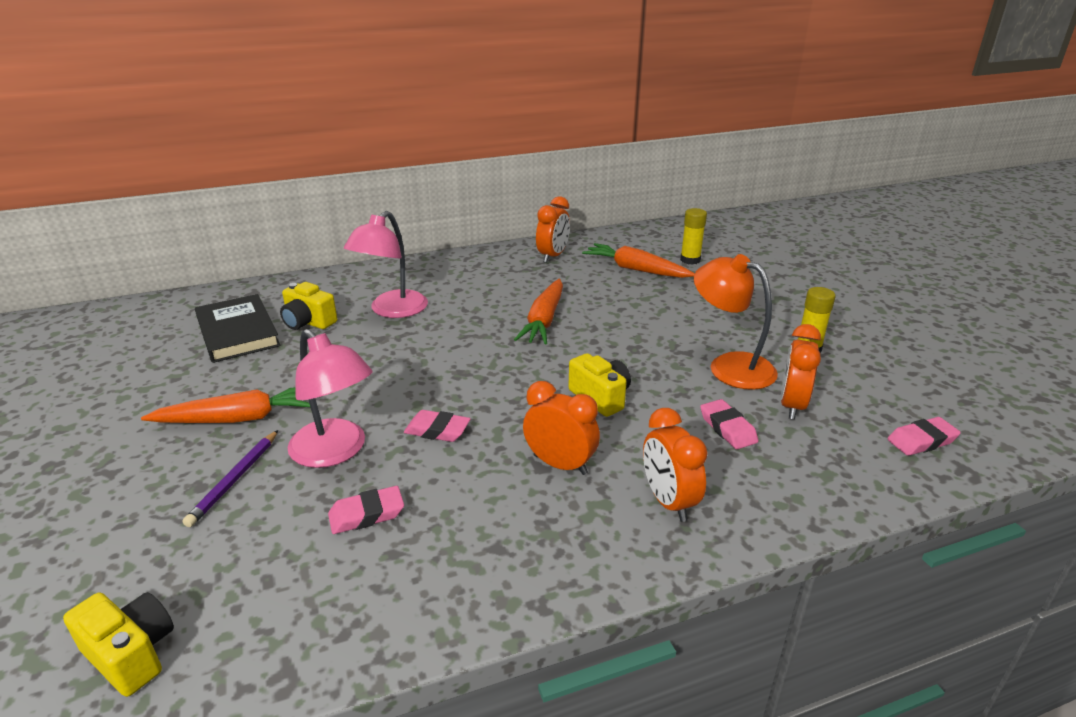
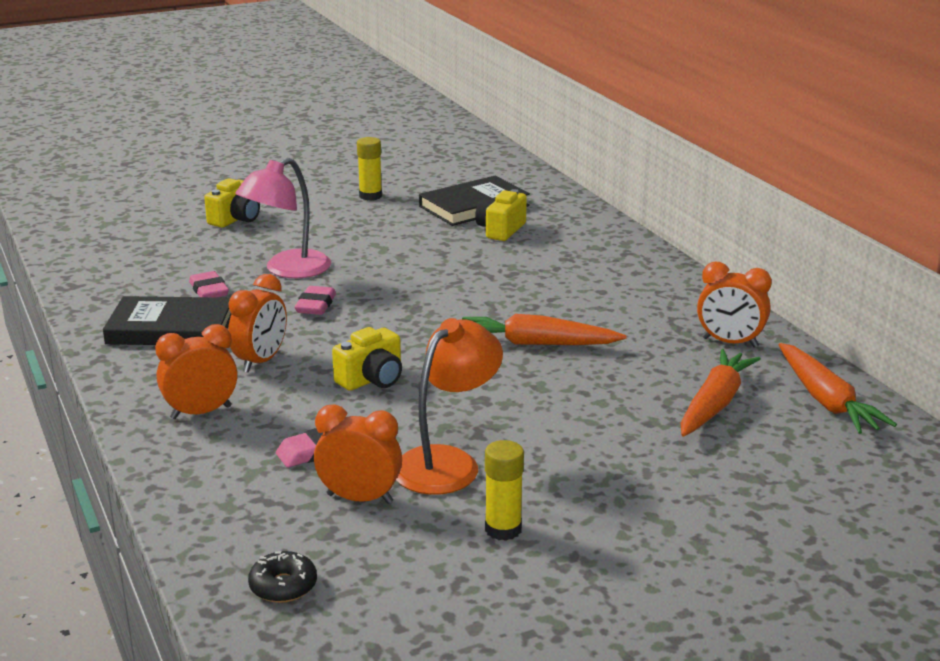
camera: 85 degrees right, 5 degrees down
yellow camera [63,592,174,697] -> yellow camera moved to [204,178,260,228]
orange carrot [141,387,310,423] -> orange carrot moved to [779,343,897,434]
purple pencil [182,430,278,527] -> none
pink lamp [344,211,428,318] -> none
yellow glue stick [680,208,707,265] -> yellow glue stick moved to [357,137,382,201]
pink eraser [887,417,961,456] -> black donut [248,551,317,603]
none -> black book [103,296,232,345]

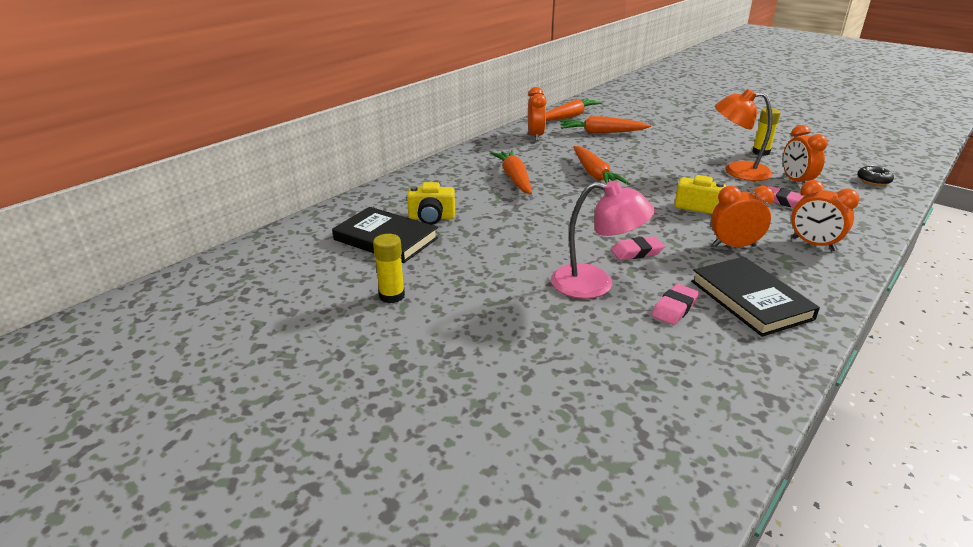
camera: 115 degrees left, 5 degrees up
yellow camera [204,178,260,228] -> none
none -> orange carrot [491,150,532,194]

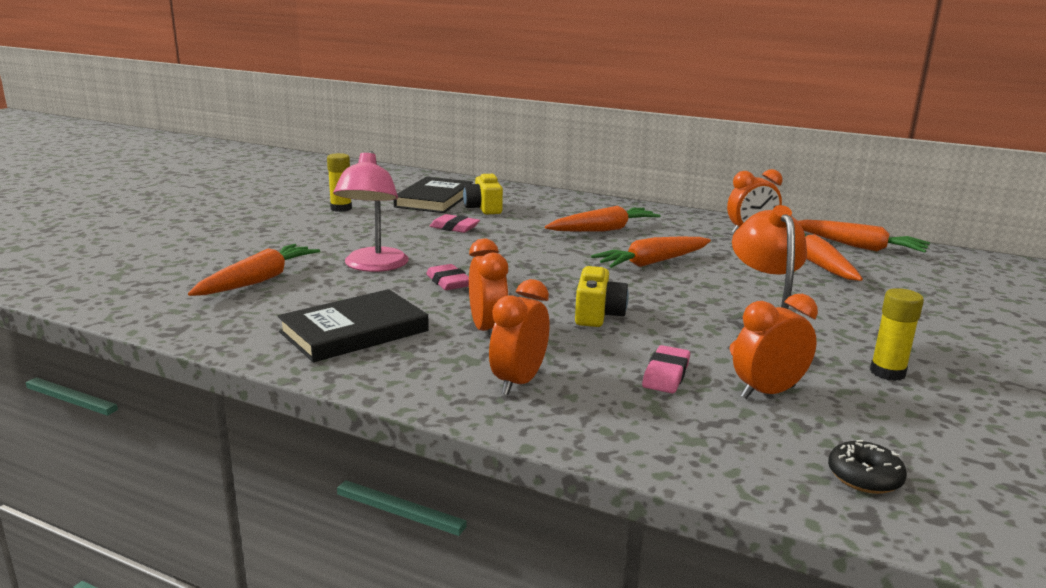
camera: 75 degrees right, 10 degrees down
pink eraser [652,284,699,325] -> pink eraser moved to [429,214,480,233]
none -> orange carrot [188,244,320,296]

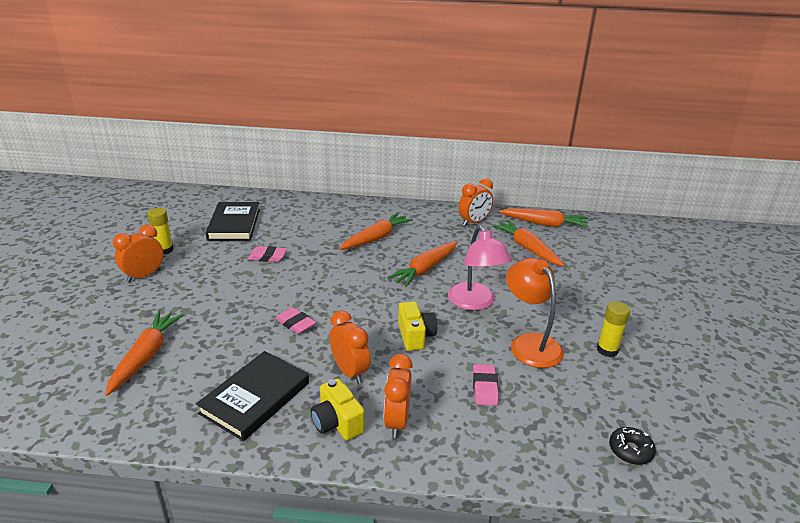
camera: 20 degrees left, 10 degrees up
pink lamp [333,151,409,272] -> pink lamp moved to [448,226,512,310]
yellow camera [463,173,503,214] -> yellow camera moved to [311,378,365,440]
orange clock [733,294,818,399] -> orange clock moved to [113,224,163,282]

